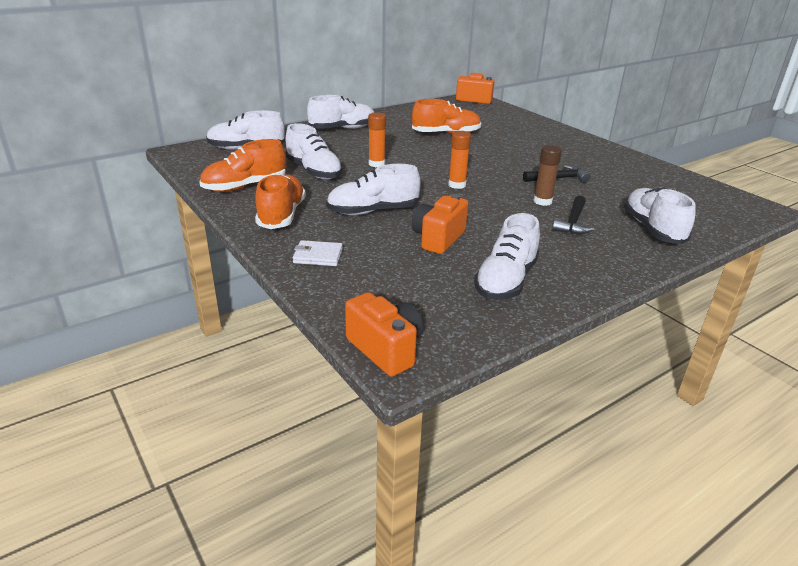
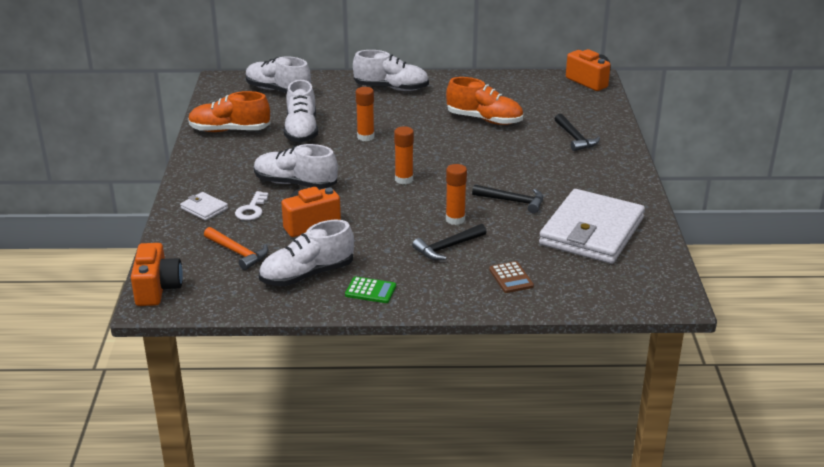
camera: 35 degrees right, 0 degrees up
orange shoe [255,173,306,229] -> none
brown glue stick [533,145,562,206] -> orange glue stick [446,164,467,225]
white shoe [624,188,696,244] -> brown calculator [489,261,534,293]
none -> orange hammer [204,227,268,270]
none -> white key [235,191,269,220]
none -> green calculator [345,276,396,303]
none -> white wallet [539,189,645,264]
none -> black hammer [555,114,600,151]

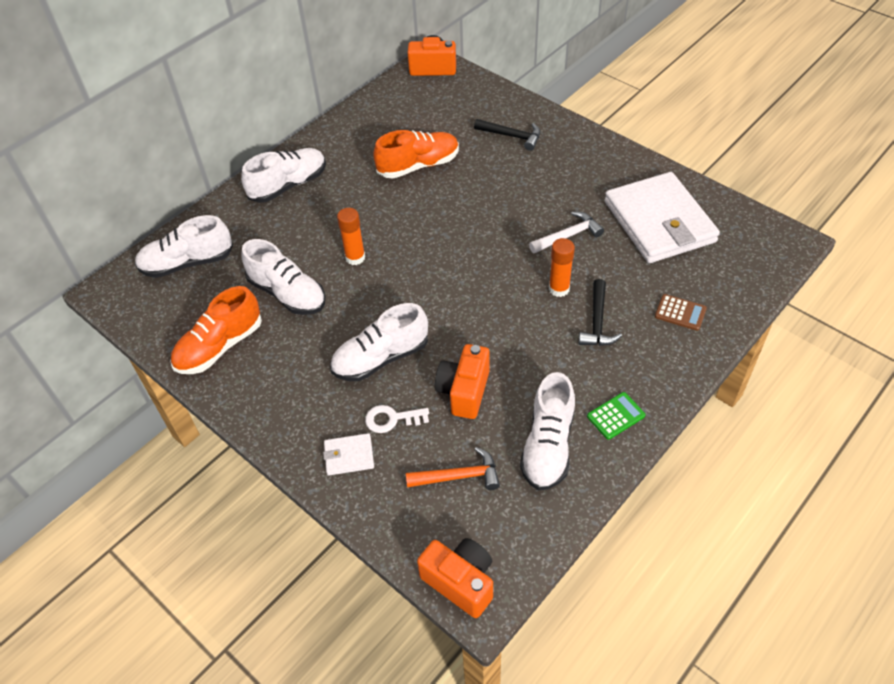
camera: 45 degrees left, 20 degrees up
white key [235,191,269,220] -> white key turned 120 degrees clockwise [365,405,429,433]
orange glue stick [394,126,414,184] -> none
black hammer [472,184,543,214] -> white hammer [529,212,604,254]

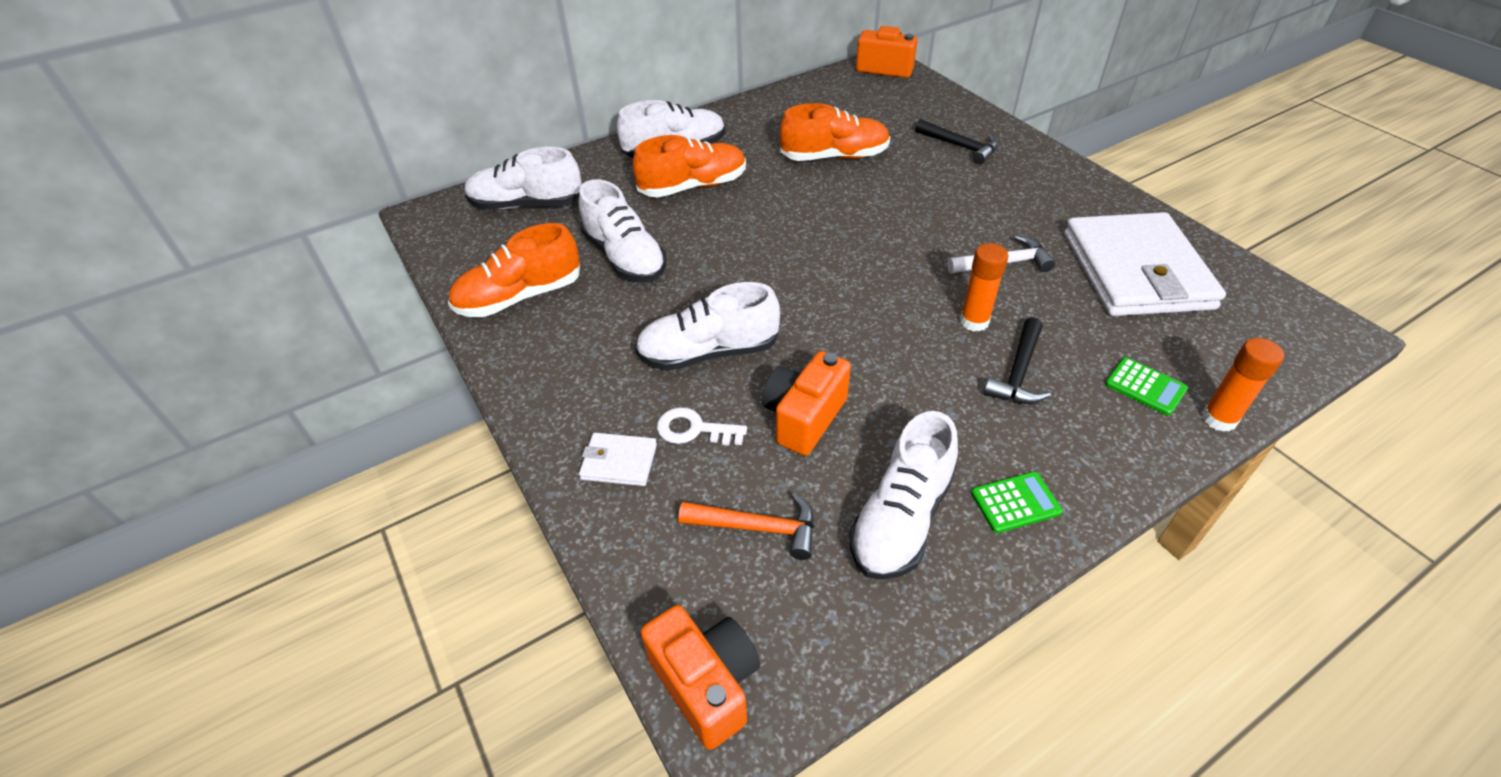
camera: 15 degrees right, 5 degrees down
orange glue stick [337,208,365,265] -> orange glue stick moved to [1202,338,1284,432]
brown calculator [655,294,707,331] -> green calculator [1105,357,1188,416]
none -> orange shoe [633,135,746,198]

